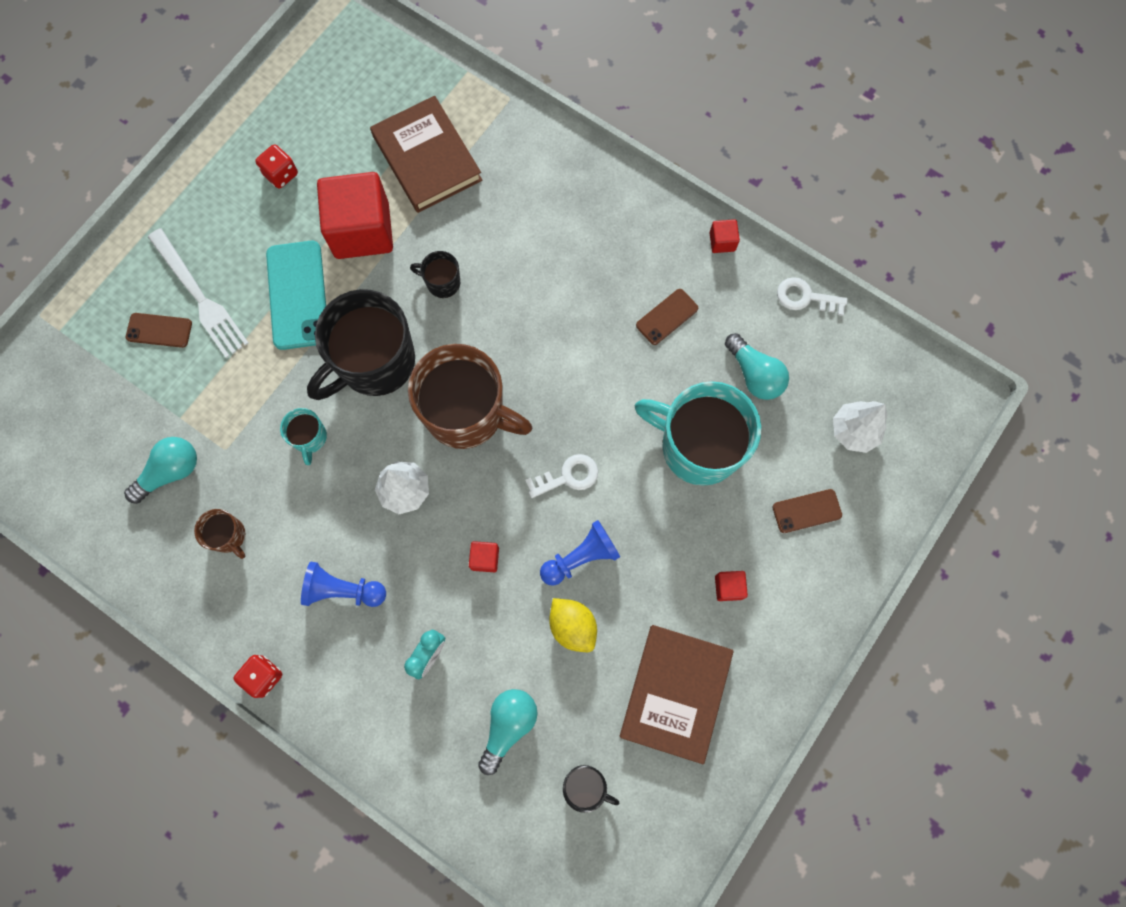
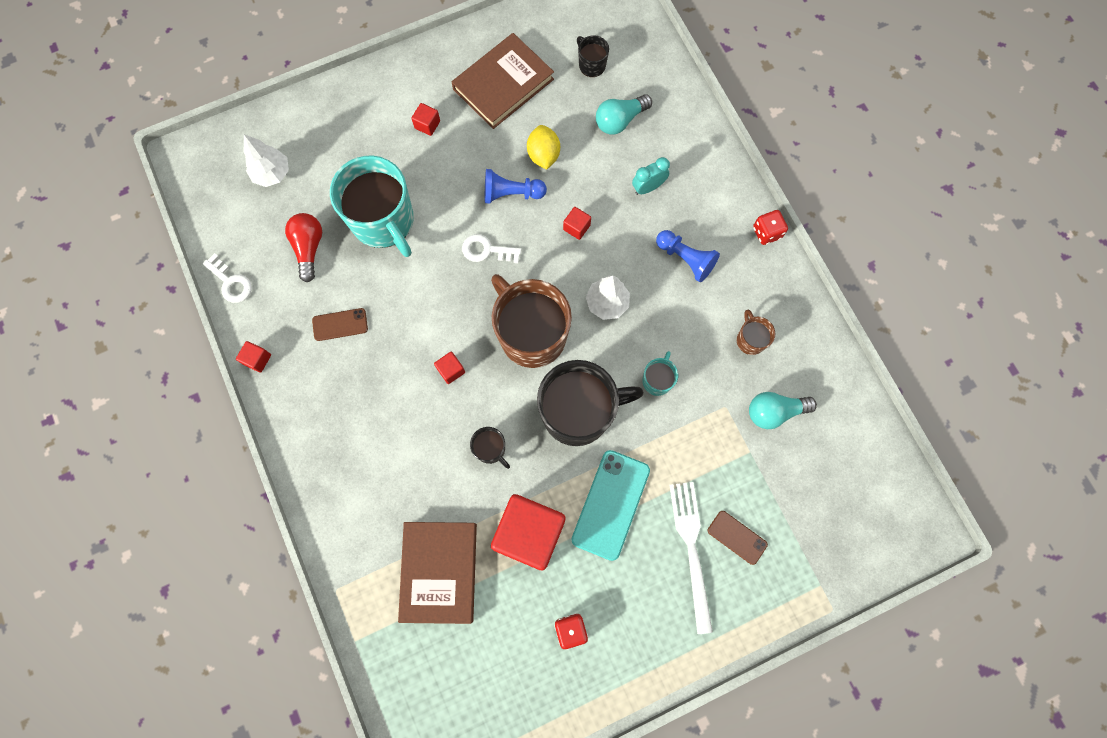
camera: 150 degrees left, 0 degrees up
turquoise light bulb [725,333,789,400] -> red light bulb [285,213,322,282]
brown phone [773,489,842,533] -> none
none -> red cube [434,352,465,384]

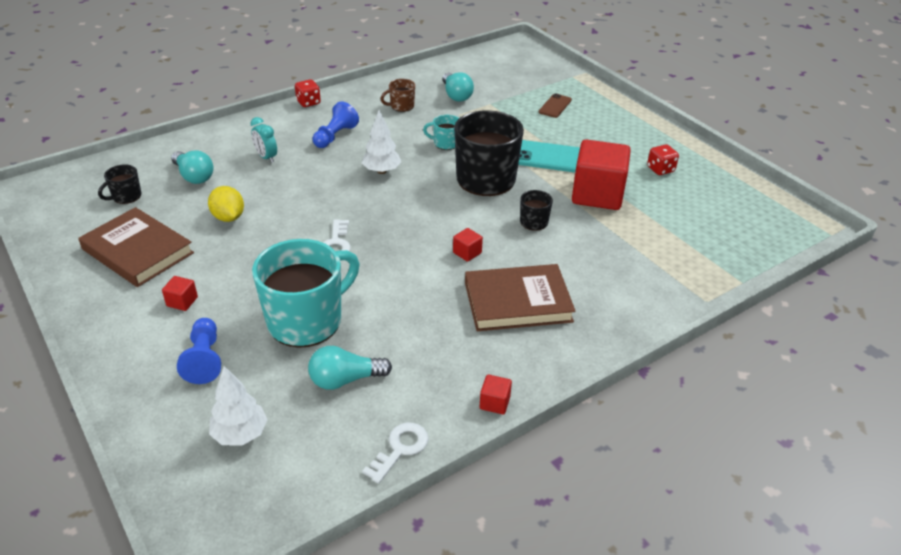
camera: 100 degrees left, 35 degrees down
red light bulb [285,213,322,282] -> turquoise light bulb [308,346,392,390]
brown phone [312,308,368,341] -> none
brown book [398,522,477,624] -> brown book moved to [465,264,576,331]
blue pawn [485,169,547,204] -> blue pawn moved to [177,318,221,384]
brown mug [491,274,572,368] -> none
yellow lemon [527,125,560,170] -> yellow lemon turned 75 degrees clockwise [208,186,244,222]
red cube [563,207,591,240] -> none
white fork [669,482,713,634] -> none

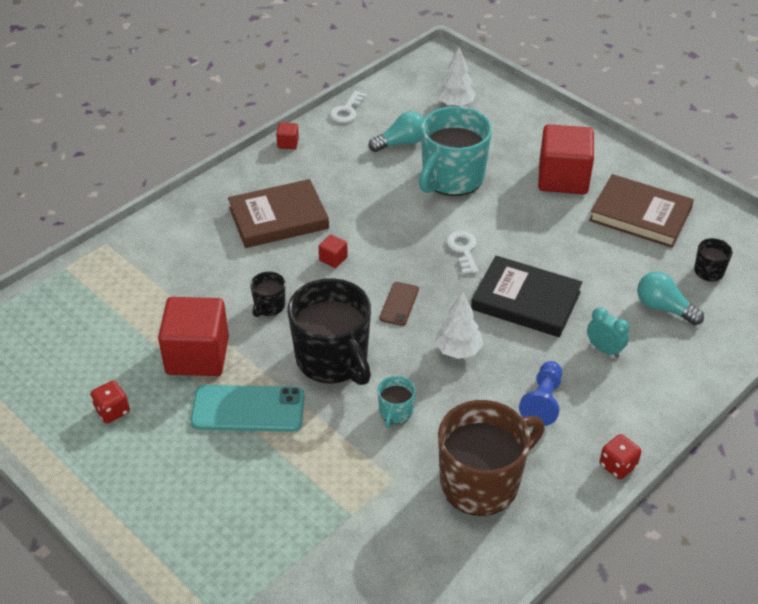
camera: 170 degrees right, 5 degrees up
red cube [162,276,198,311] -> red cube [538,124,594,194], size x2.46
blue pawn [177,318,221,384] -> none
yellow lemon [208,186,244,222] -> none
brown mug [381,79,415,112] -> brown mug [438,400,544,516], size x2.24
turquoise mug [423,115,459,150] -> turquoise mug turned 105 degrees clockwise [377,376,415,428]
turquoise light bulb [443,72,474,102] -> none
brown phone [539,93,572,118] -> brown phone moved to [380,282,419,326]
none -> black book [471,256,583,337]

